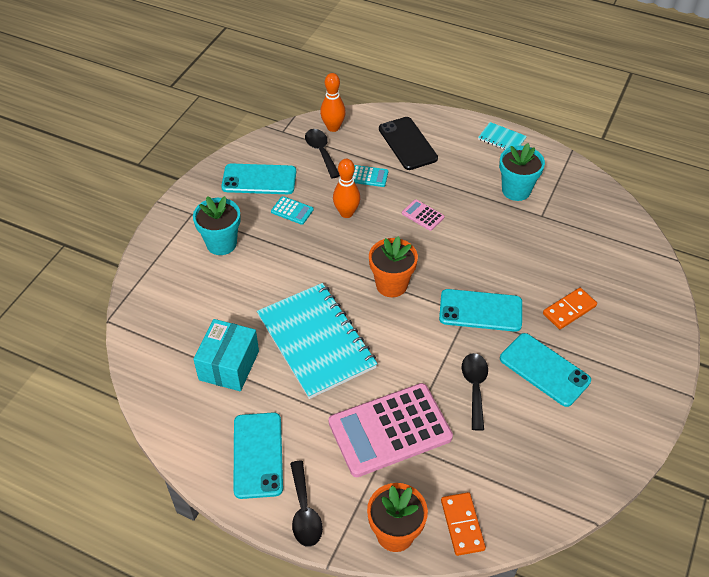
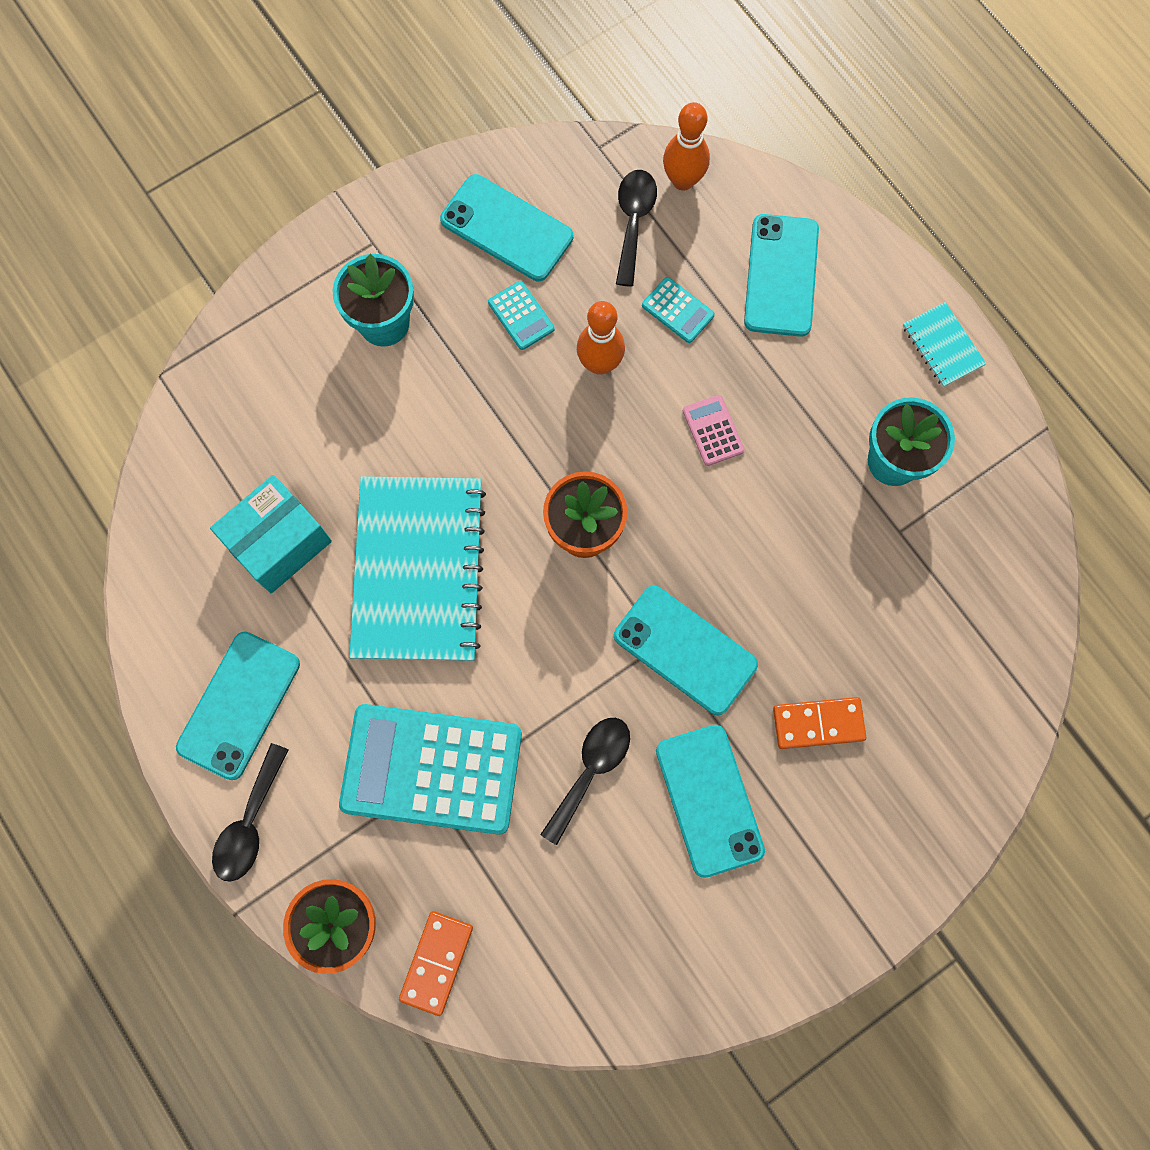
camera: 30 degrees right, 25 degrees up
pink calculator [329,383,453,477] -> turquoise calculator [339,704,522,835]
black phone [379,117,438,170] -> turquoise phone [744,214,819,337]

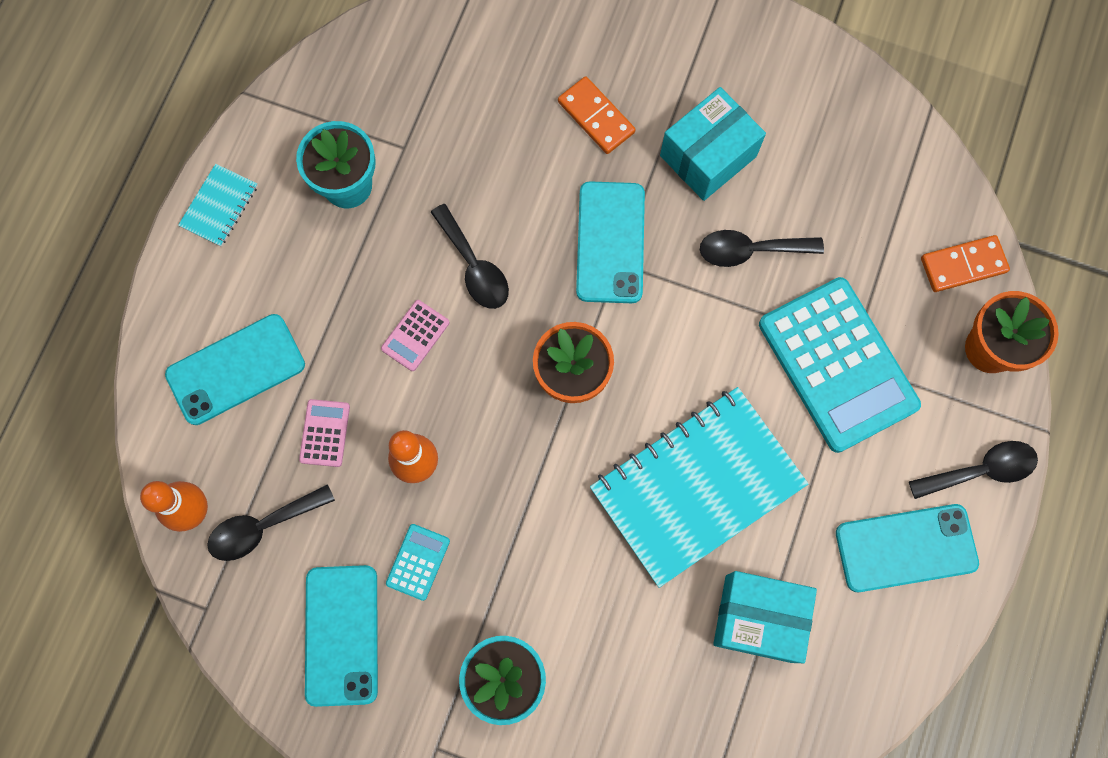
camera: 125 degrees left, 0 degrees up
turquoise calculator [642,277,715,343] -> pink calculator [299,399,350,467]
turquoise phone [656,725,765,878] -> turquoise box [660,87,766,201]
none -> black spoon [431,204,509,309]

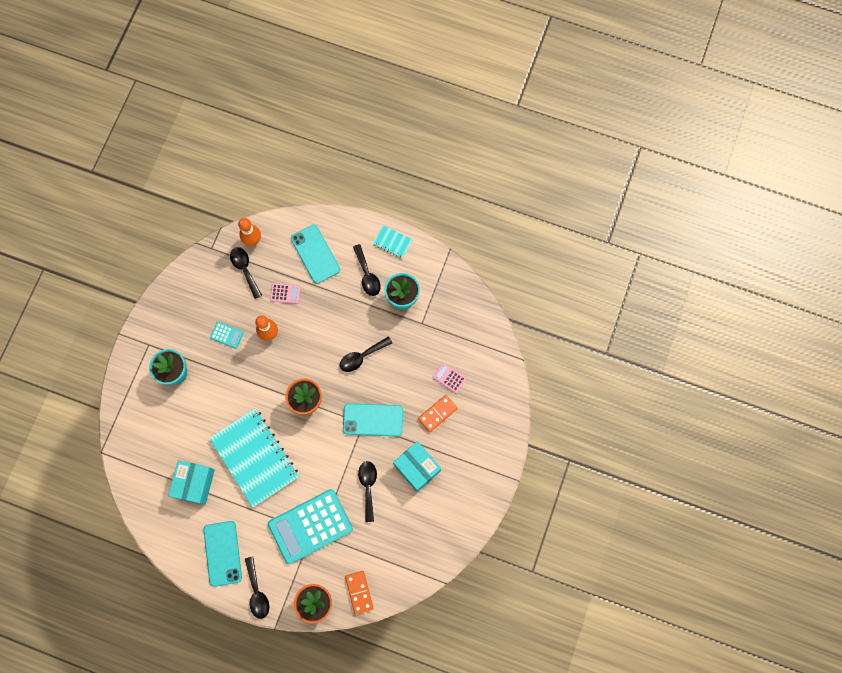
camera: 90 degrees right, 0 degrees up
turquoise phone [305,565,378,707] -> none
pink calculator [381,300,450,371] -> pink calculator moved to [433,363,467,393]
none -> black spoon [353,244,380,296]

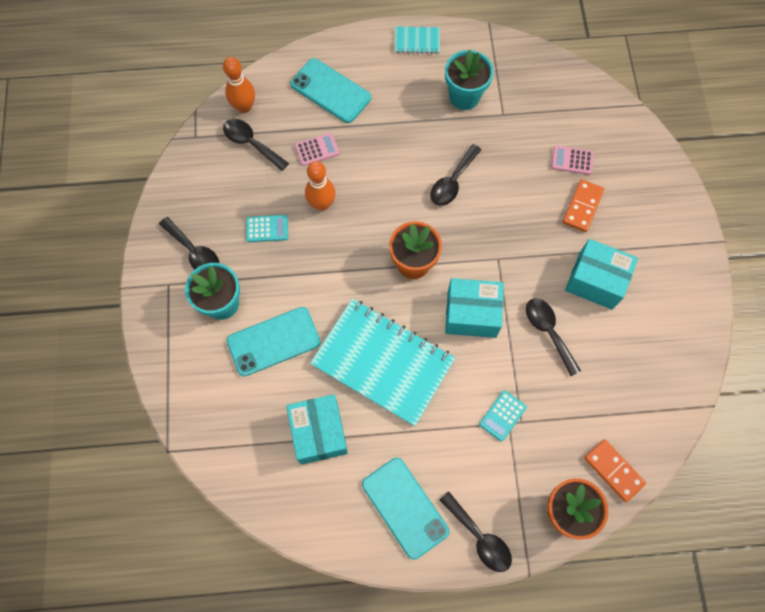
camera: 25 degrees left, 5 degrees down
turquoise calculator [268,489,353,564] -> turquoise calculator [479,390,527,442], size x0.41
turquoise phone [343,403,403,437] -> turquoise phone moved to [227,307,320,377]
black spoon [353,244,380,296] -> black spoon moved to [159,217,219,270]
none -> turquoise box [445,278,504,338]

